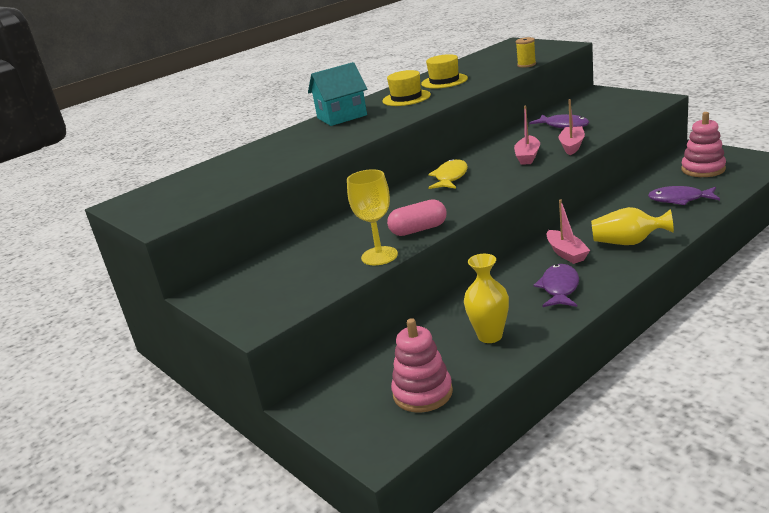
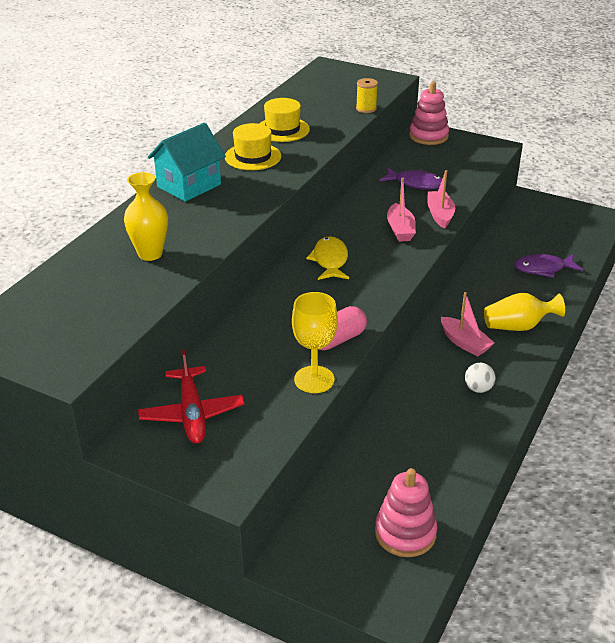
camera: 25 degrees left, 10 degrees up
yellow vase [464,254,509,343] -> yellow vase moved to [124,172,168,261]
purple fish [533,264,579,307] -> white ball [465,363,496,393]
pink stacking toy [681,112,726,177] -> pink stacking toy moved to [409,81,449,145]
none -> red plane [138,350,245,444]

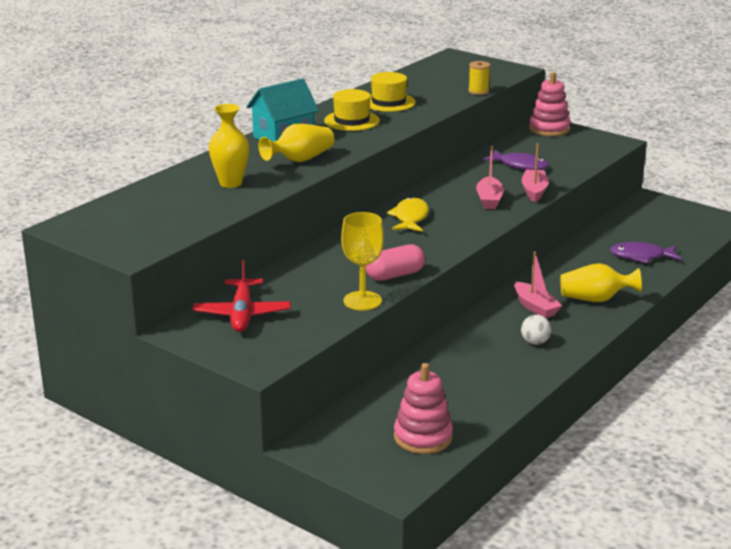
camera: 10 degrees right, 10 degrees down
none -> yellow vase [259,123,334,162]

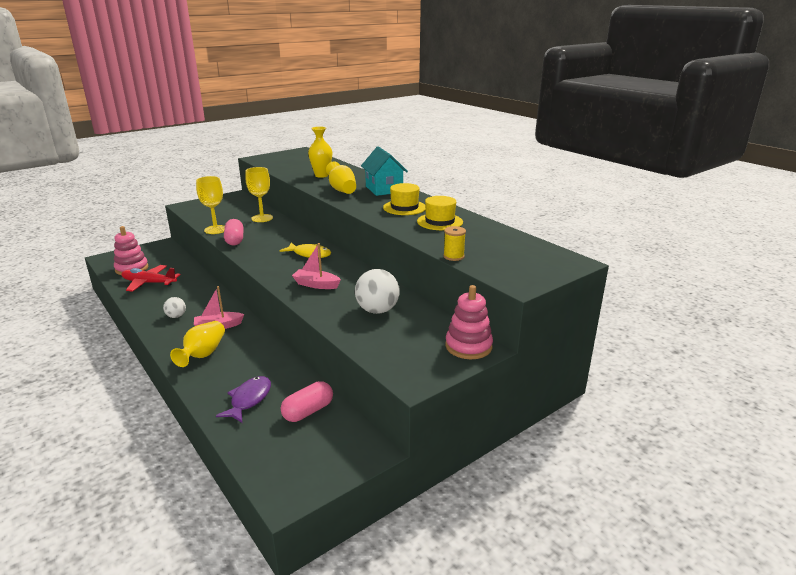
camera: 105 degrees right, 0 degrees up
red plane [192,260,291,332] -> red plane moved to [121,265,180,292]
purple fish [483,150,549,170] -> white ball [355,269,400,314]
pink boat [521,143,549,202] -> none
none -> yellow goblet [246,167,273,222]
none -> pink capsule [281,381,333,422]

